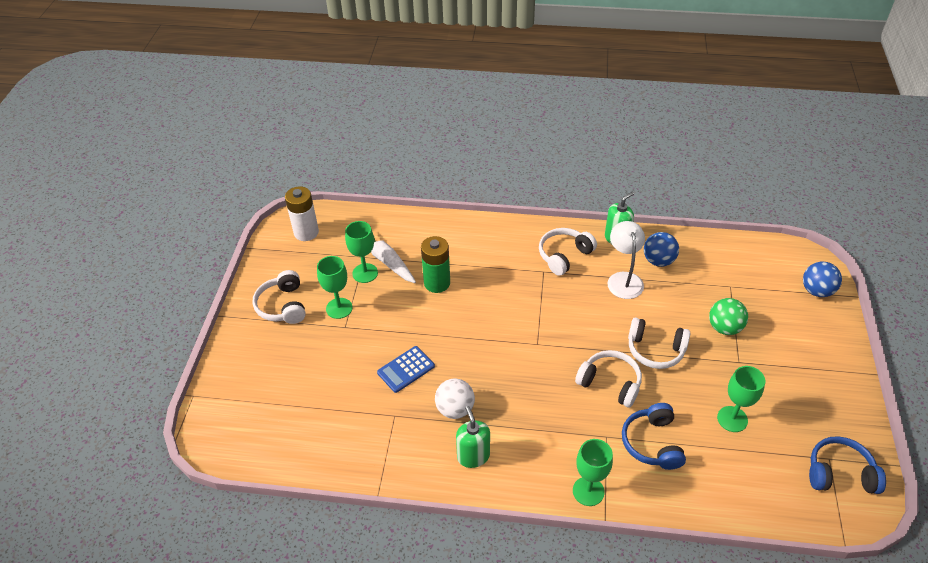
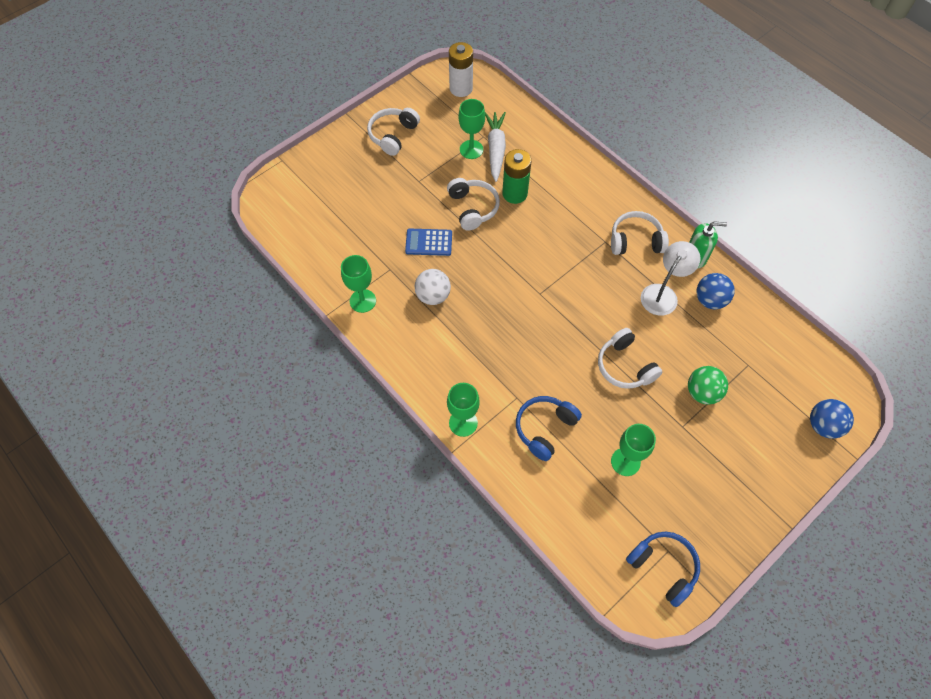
camera: 40 degrees right, 15 degrees up
green goblet [317,256,353,319] -> green goblet moved to [341,255,376,313]
green soap dispenser [456,406,490,468] -> none
white headphones [575,350,642,408] -> white headphones moved to [447,178,500,231]

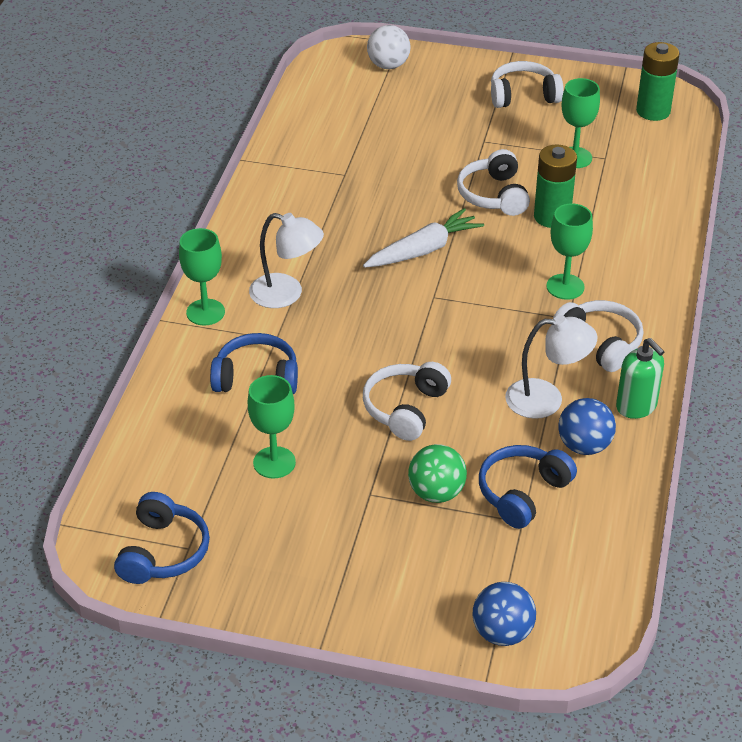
camera: 55 degrees right, 20 degrees down
green goblet [341,255,376,313] -> green goblet moved to [547,204,593,300]
blue calculator [405,229,452,256] -> none
white ball [415,269,451,305] -> white ball moved to [367,25,410,69]
white headphones [447,178,500,231] -> white headphones turned 135 degrees clockwise [457,149,530,216]
white battery [449,42,473,97] -> green battery [636,42,679,121]
white carrot [485,112,506,182] -> white carrot moved to [363,208,484,268]
none -> white lamp [249,213,324,308]
none -> blue headphones [479,445,577,529]

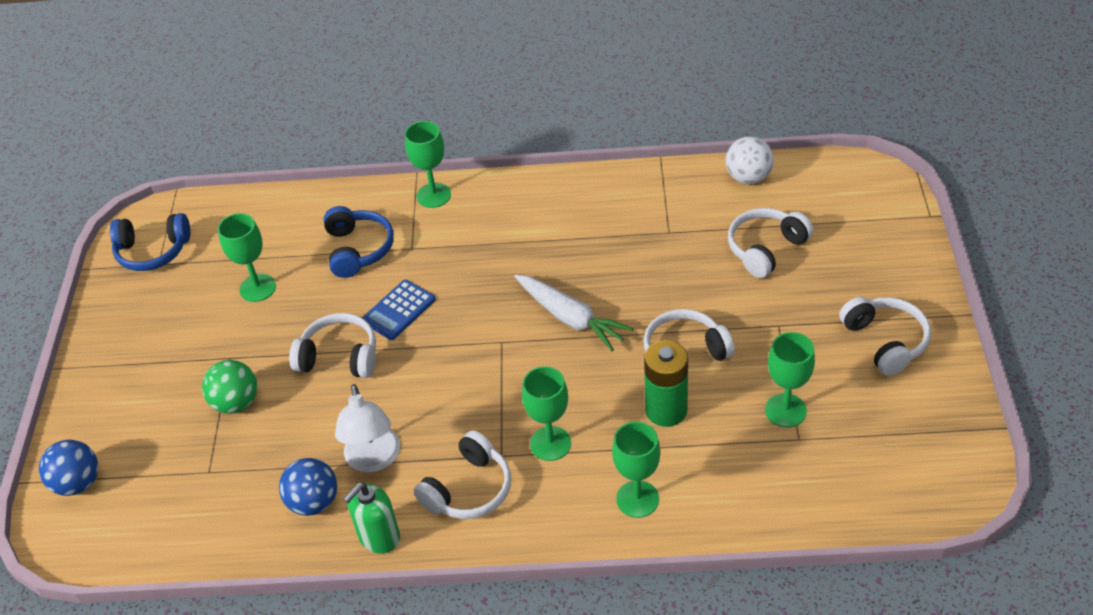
camera: 80 degrees right, 5 degrees up
white lamp [249,213,324,308] -> none
white ball [367,25,410,69] -> white ball moved to [726,136,774,184]
blue headphones [479,445,577,529] -> none
green battery [636,42,679,121] -> none
none -> blue calculator [362,280,436,340]
none -> green goblet [612,421,660,518]
none -> white headphones [728,208,814,278]

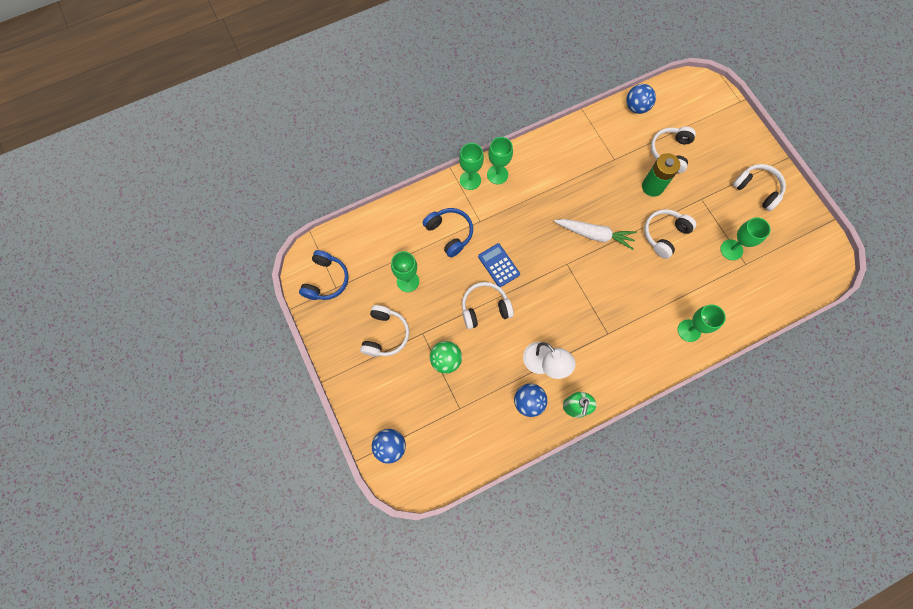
camera: 30 degrees left, 25 degrees up
blue headphones [110,213,190,271] -> blue headphones turned 45 degrees counterclockwise [299,250,349,300]
blue calculator [362,280,436,340] -> blue calculator turned 135 degrees clockwise [478,243,520,287]
white headphones [414,430,511,519] -> white headphones moved to [360,305,409,357]
green goblet [522,366,571,461] -> green goblet moved to [487,137,513,184]
green battery [644,340,688,427] -> green battery moved to [642,153,680,197]
white ball [726,136,774,184] -> blue ball [626,84,656,114]

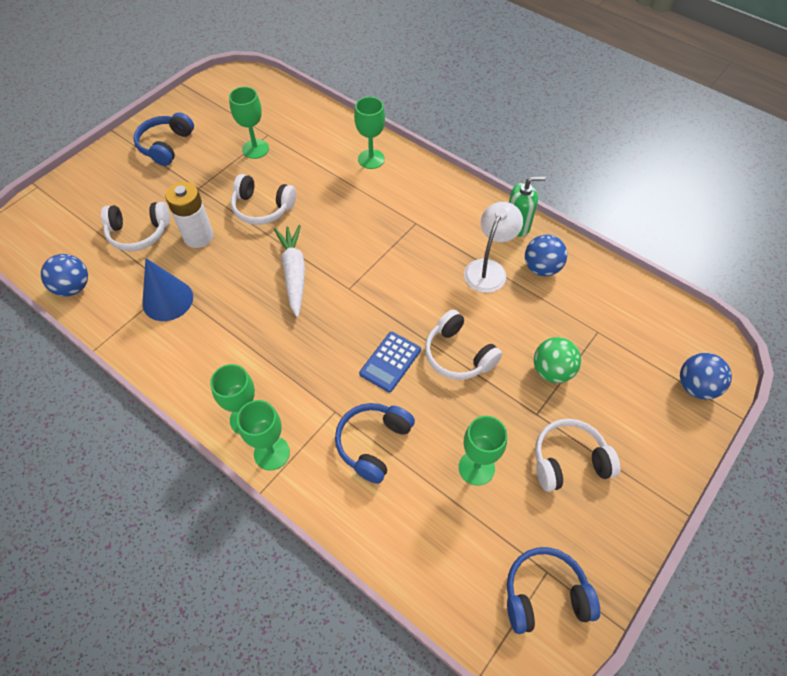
camera: 115 degrees left, 15 degrees down
green battery [642,153,680,197] -> white battery [165,182,213,248]
white headphones [733,164,786,211] -> blue headphones [133,112,194,166]
none -> blue cone [142,258,193,321]

